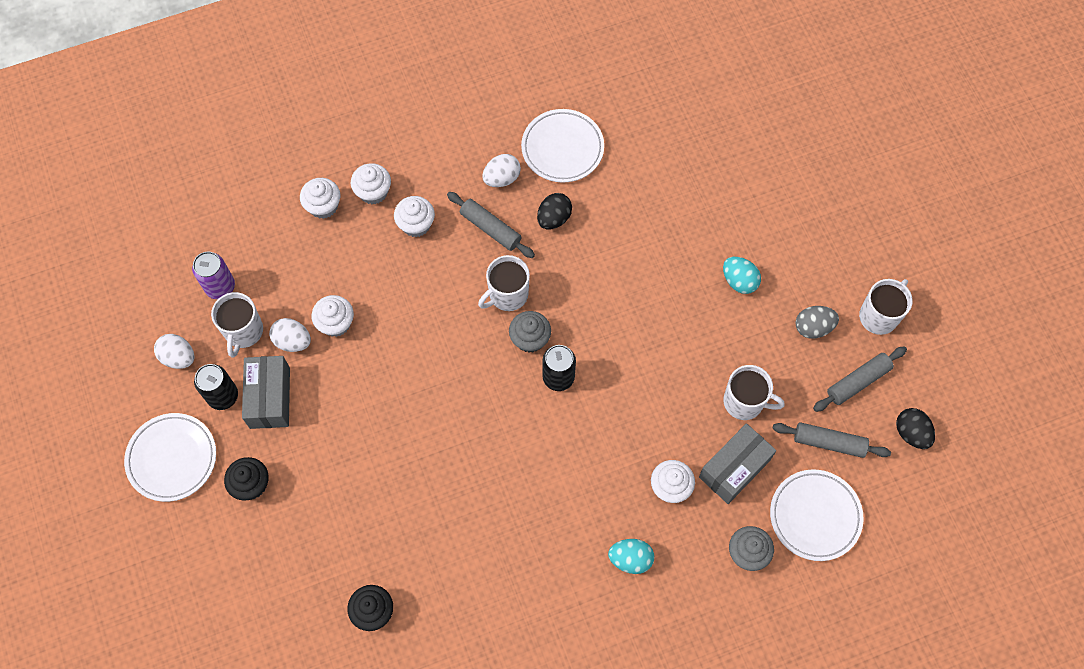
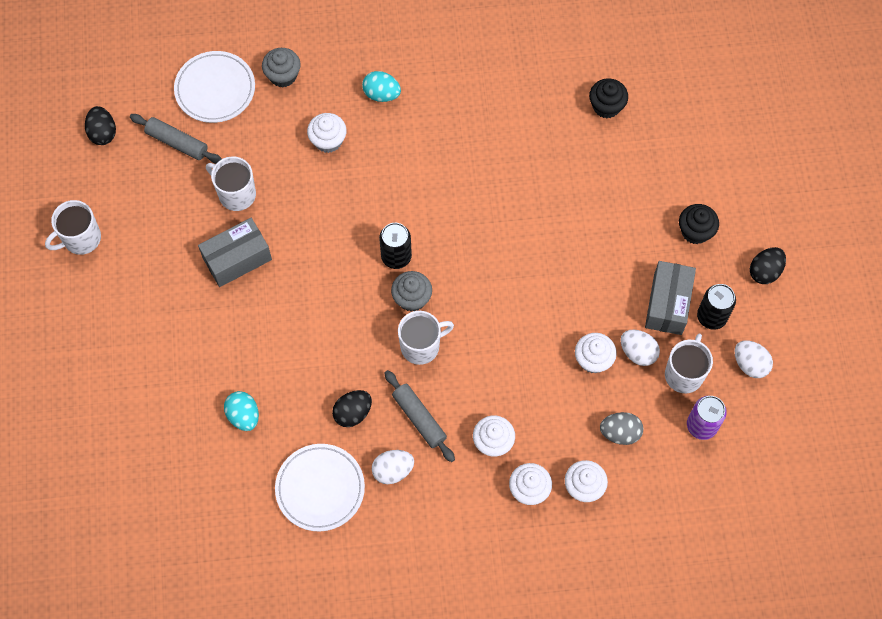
camera: 165 degrees left, 0 degrees up
white plate [124,413,216,502] -> black egg [750,247,786,284]
grey box [699,423,776,504] -> grey box moved to [198,218,272,287]
turquoise egg [723,257,761,294] -> turquoise egg moved to [224,391,259,431]
grey egg [795,306,839,339] -> grey egg moved to [600,412,643,445]
grey rolling pin [813,346,907,412] -> none

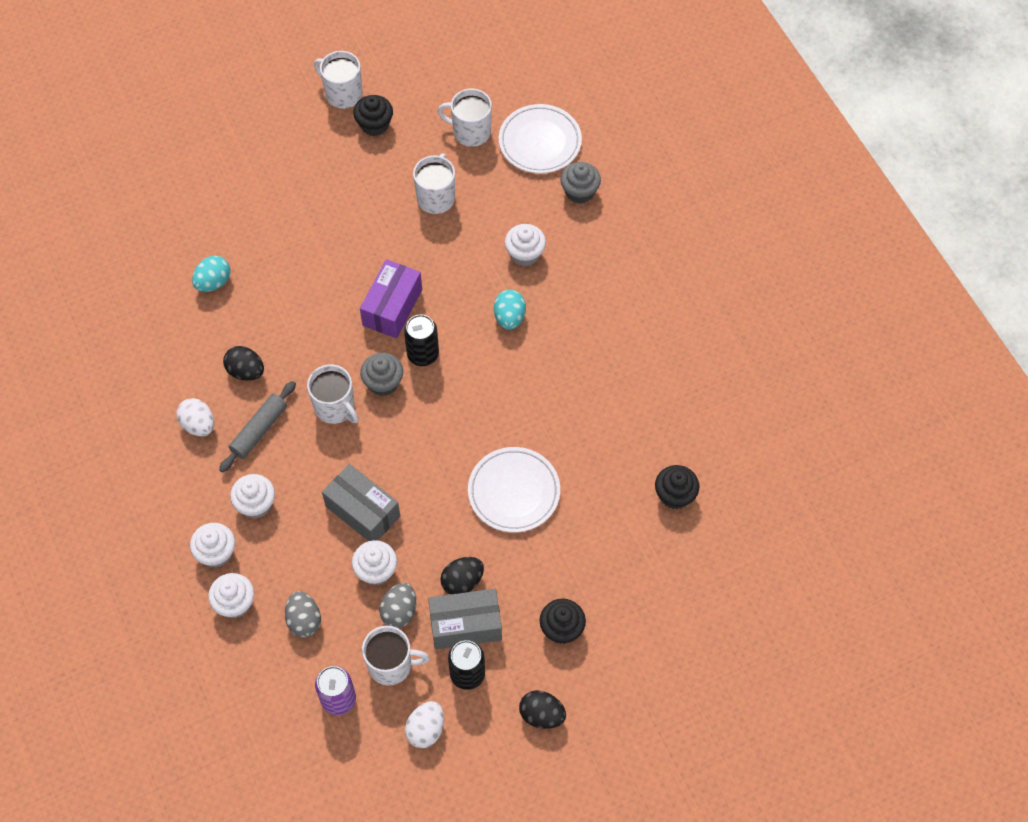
camera: 70 degrees right, 5 degrees down
black egg [85,106,116,145] -> black egg moved to [440,557,484,595]
grey rolling pin [130,114,221,164] -> white mug [438,88,492,147]
grey box [198,218,272,287] -> grey box moved to [322,464,400,541]
white plate [275,444,365,531] -> white plate moved to [468,447,560,532]
turquoise egg [362,71,401,102] -> turquoise egg moved to [494,290,526,330]
white egg [621,330,660,366] -> grey egg [379,583,416,628]
none -> black cupcake [353,95,393,136]
none -> purple box [360,259,422,338]

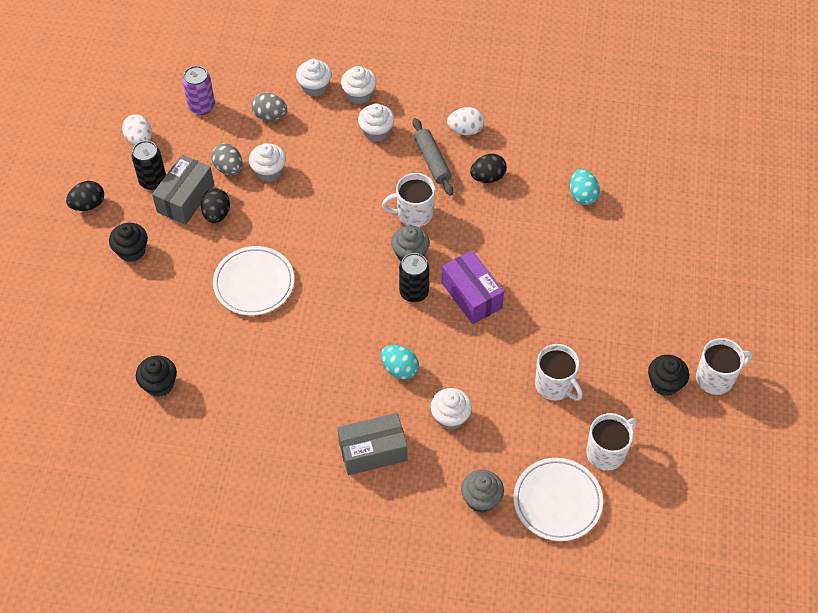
camera: 125 degrees right, 5 degrees down
grey box [322,464,400,541] -> grey box moved to [337,413,408,475]
white mug [362,626,430,686] -> none

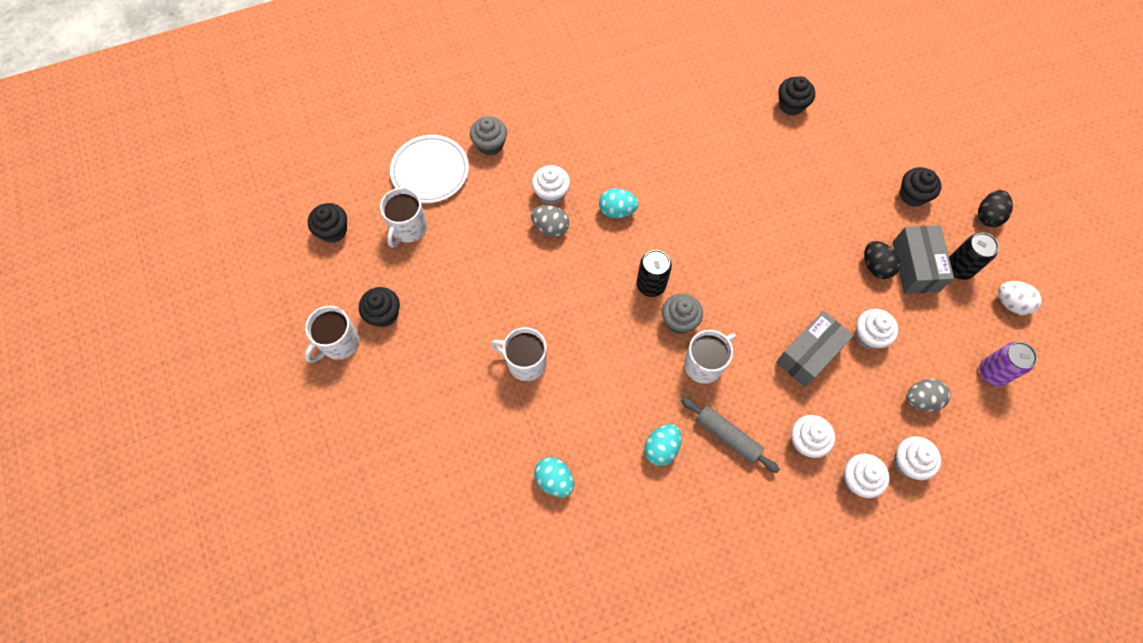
camera: 150 degrees right, 10 degrees up
grey egg [211,143,243,175] -> grey egg moved to [531,205,569,237]
white plate [213,246,294,316] -> none
grey box [337,413,408,475] -> grey box moved to [776,311,854,387]
purple box [442,250,504,324] -> none
white egg [447,107,484,135] -> none
black egg [470,154,507,183] -> turquoise egg [644,424,682,466]
white mug [535,344,583,401] -> white mug moved to [491,327,547,381]
none -> black cupcake [308,203,347,243]

